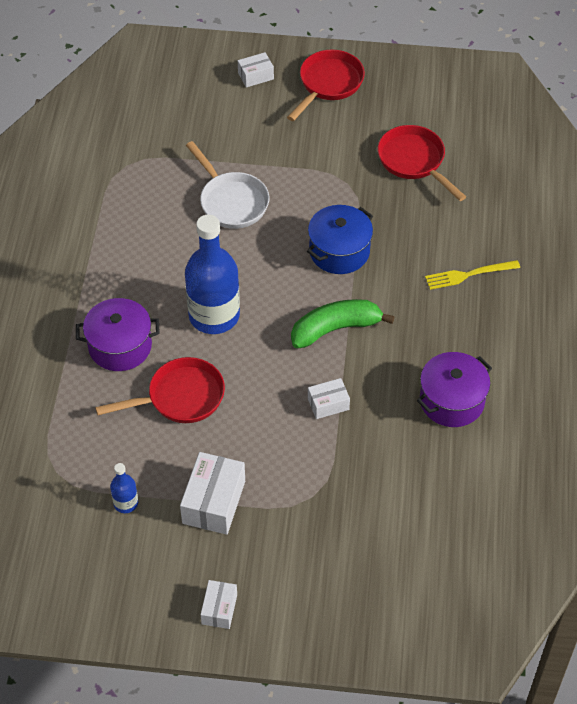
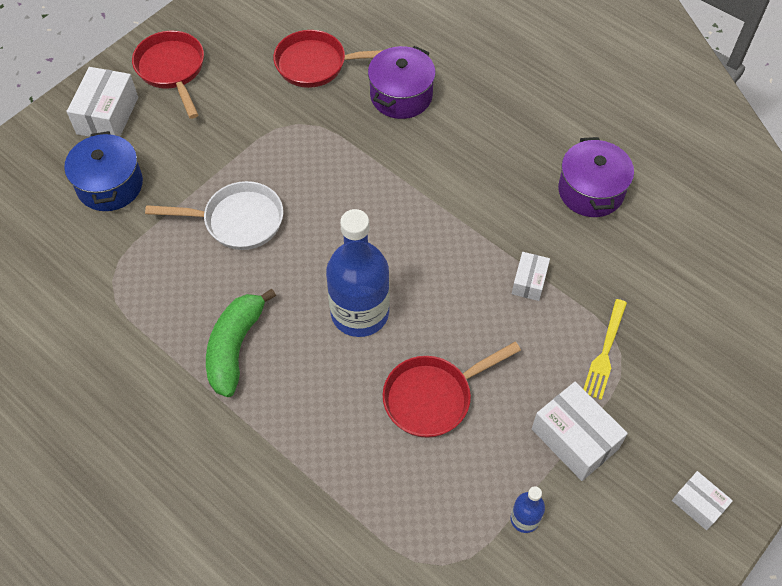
camera: 55 degrees left, 5 degrees up
purple pot [76,298,160,371] -> purple pot moved to [368,46,436,119]
red pan [95,357,225,423] -> red pan turned 135 degrees counterclockwise [383,342,521,438]
white box [238,52,274,87] -> white box [67,67,138,137], size x1.72
green banana [291,299,395,349] -> green banana moved to [206,289,276,397]
blue pot [307,205,373,274] -> blue pot moved to [64,131,143,211]
yellow fork [425,260,520,290] -> yellow fork moved to [584,299,627,400]

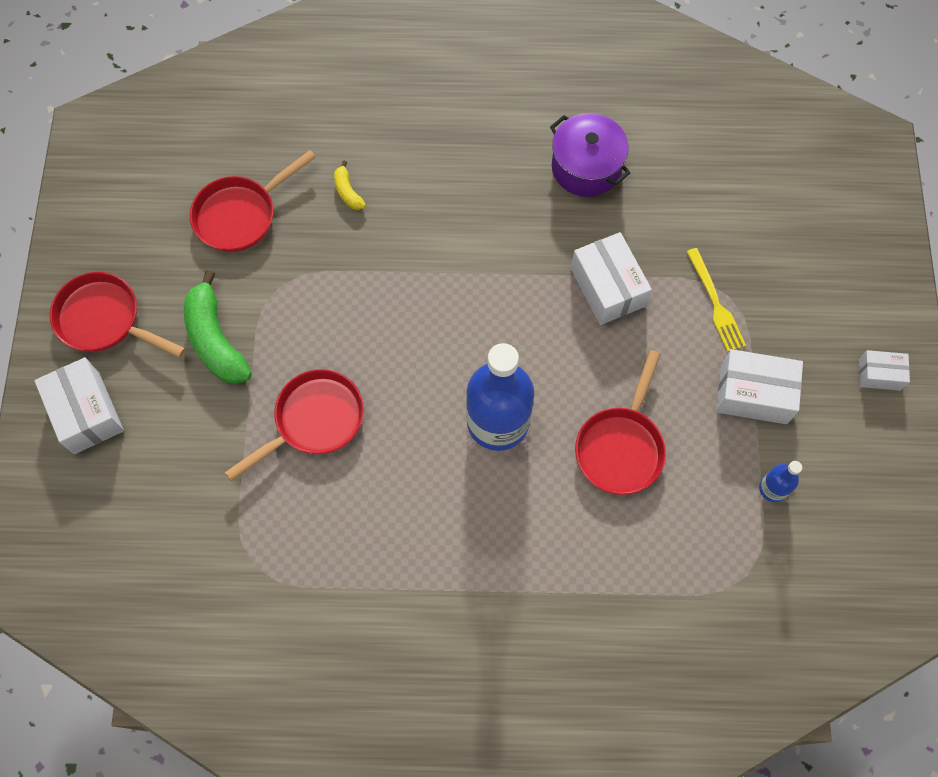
camera: 40 degrees left, 10 degrees up
blue pot [64,131,143,211] -> none
white pan [145,181,283,250] -> red pan [224,369,364,481]
green banana [206,289,276,397] -> green banana moved to [184,270,252,384]
purple pot [368,46,436,119] -> yellow banana [334,161,366,210]
white box [512,252,550,301] -> white box [571,232,652,325], size x1.72

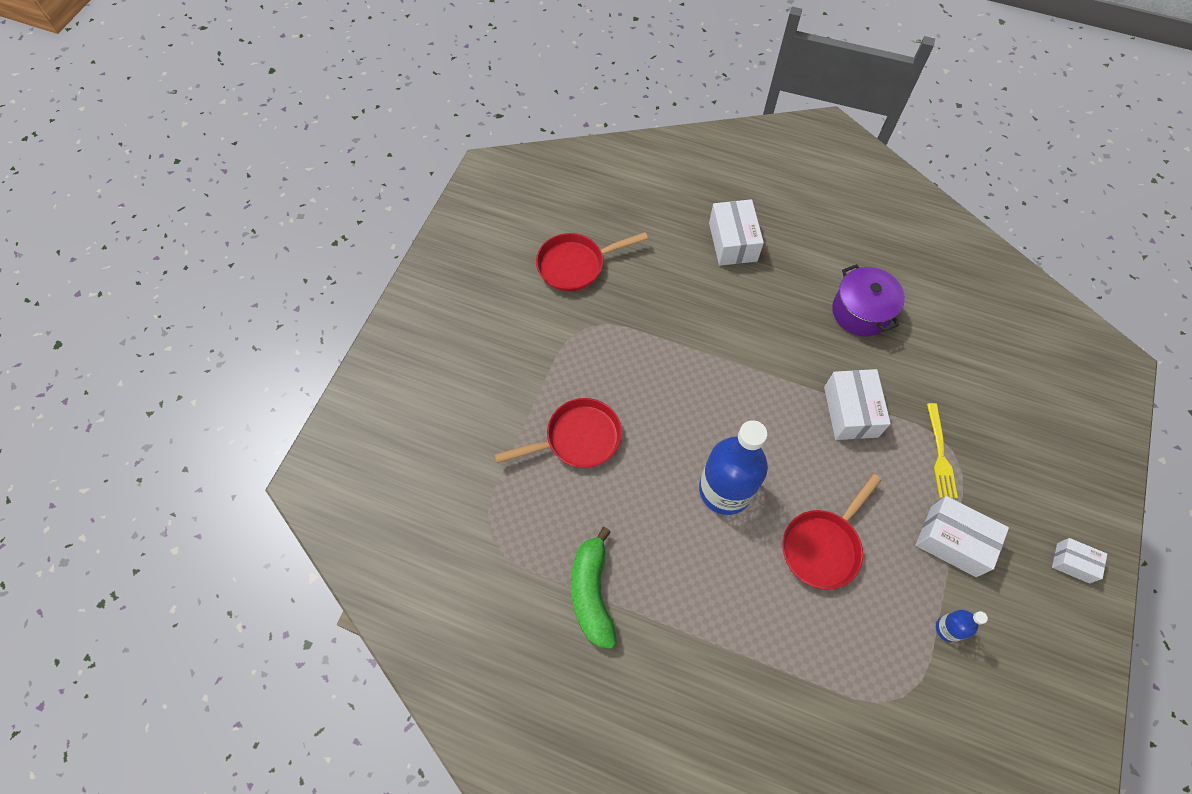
camera: 20 degrees right, 5 degrees down
white box [34,357,124,454] -> white box moved to [709,199,764,266]
red pan [50,272,185,358] -> none
green banana [184,270,252,384] -> green banana moved to [571,527,617,649]
yellow banana [334,161,366,210] -> none

